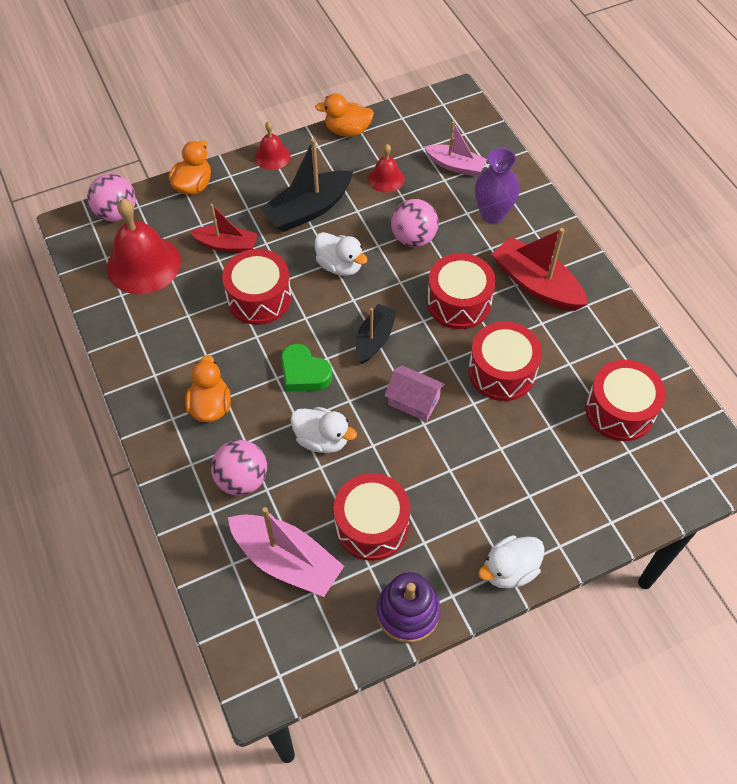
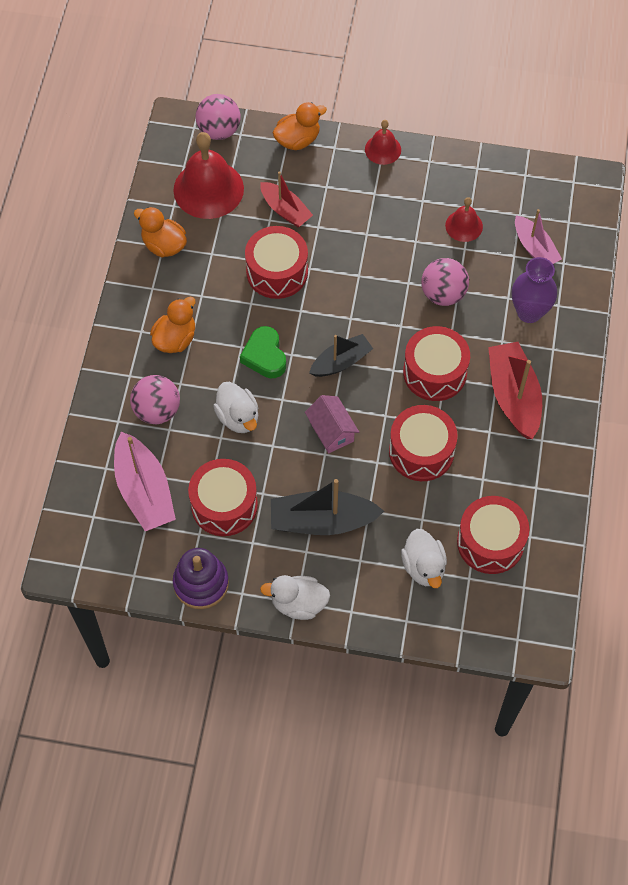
camera: 35 degrees right, 5 degrees up
black boat [260,139,353,232] -> black boat moved to [271,479,384,535]
orange duck [315,93,374,137] -> orange duck moved to [134,207,187,257]
white duck [315,232,367,276] -> white duck moved to [401,529,447,588]

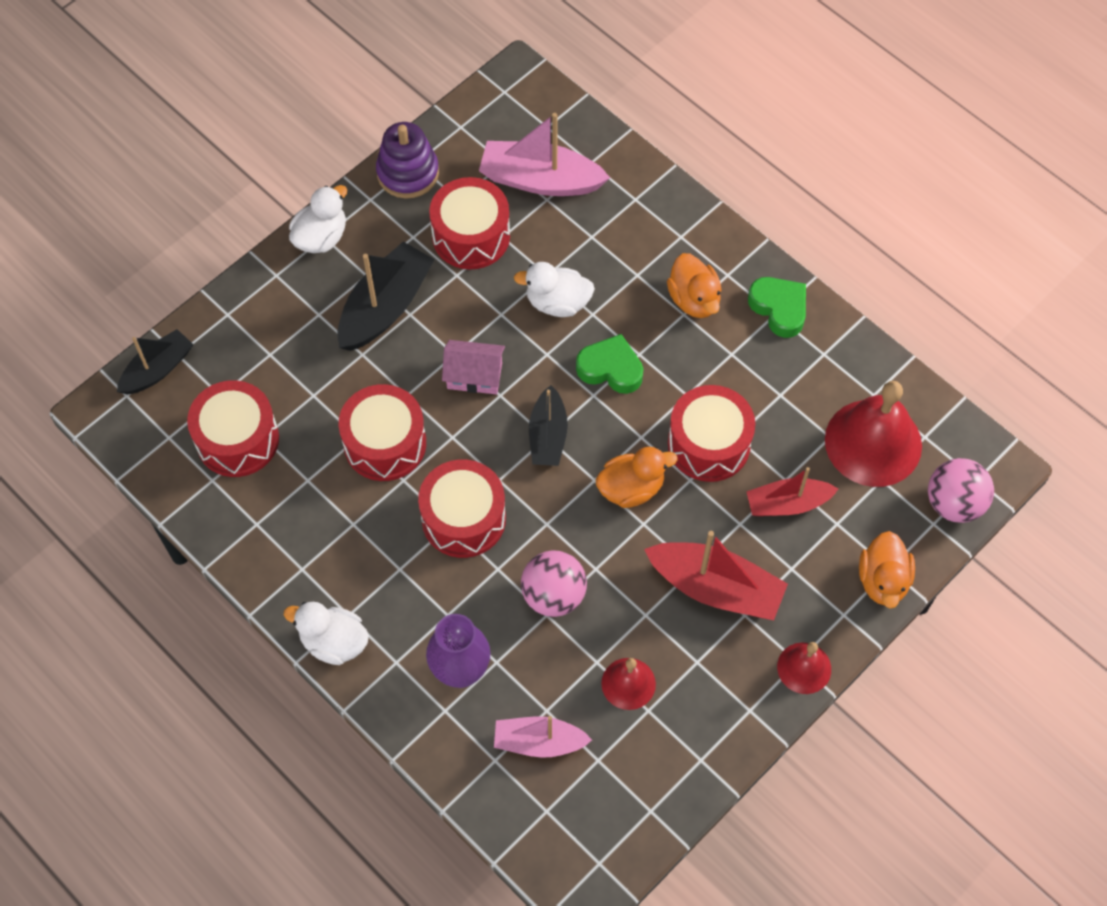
camera: 125 degrees right, 0 degrees up
pink ball [130,375,180,424] -> none
orange duck [134,207,187,257] -> orange duck moved to [596,447,677,508]
white duck [401,529,447,588] -> white duck moved to [284,602,369,665]
red boat [488,342,542,439] -> red boat moved to [644,531,788,620]
none -> black boat [117,329,193,395]
none -> green heart [748,277,806,338]

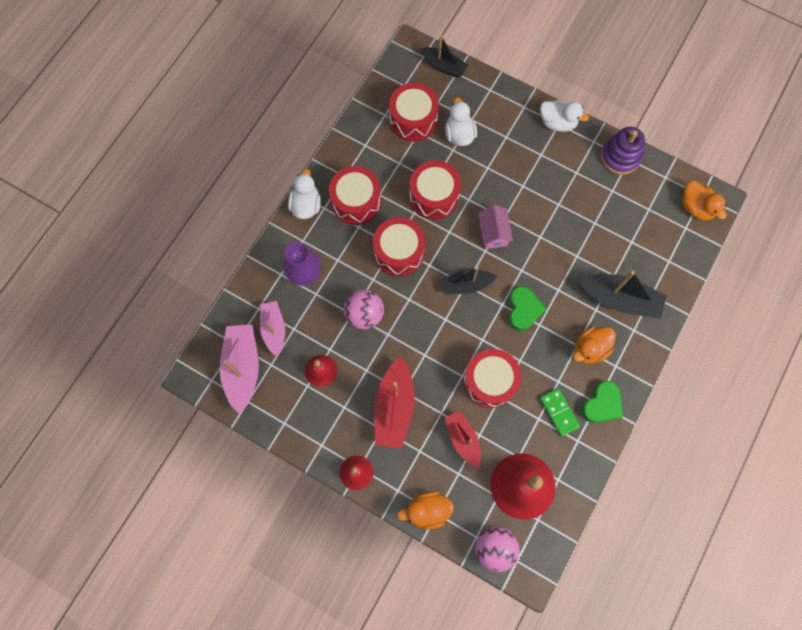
camera: 75 degrees right, 10 degrees up
black boat [337,242,435,351] -> black boat moved to [578,271,667,319]
red drum [429,177,510,269] -> red drum moved to [329,166,381,225]
pink boat [479,113,610,196] -> pink boat moved to [220,325,259,414]
white duck [514,262,595,317] -> white duck moved to [445,98,477,146]
orange duck [596,447,677,508] -> orange duck moved to [682,181,727,221]
none -> green domino [540,388,580,437]

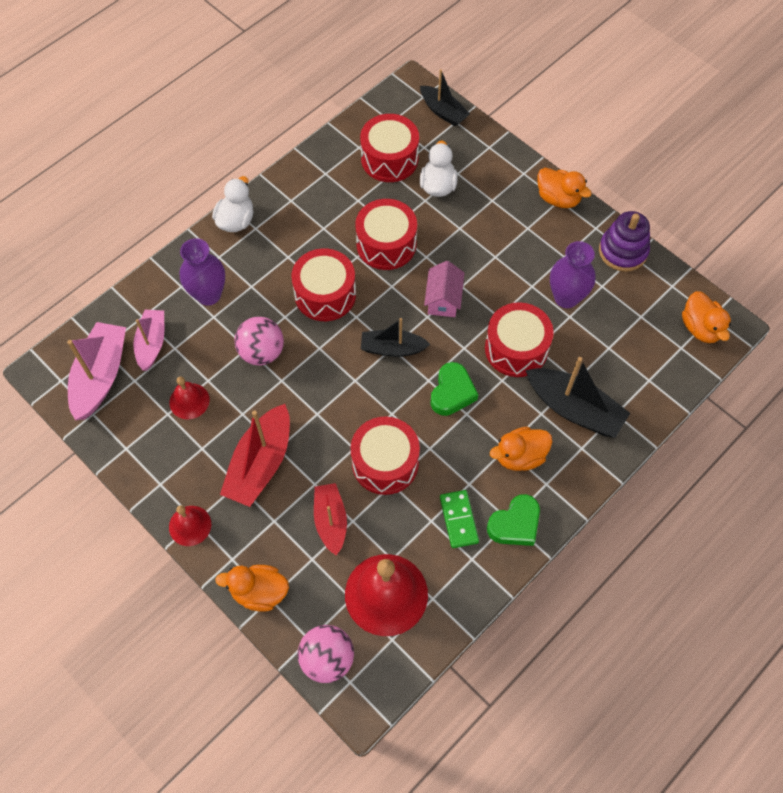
camera: 15 degrees right, 10 degrees down
red drum [329,166,381,225] -> red drum moved to [485,302,554,377]
white duck [540,100,589,132] -> orange duck [537,168,592,208]
none -> purple vase [550,241,596,308]

